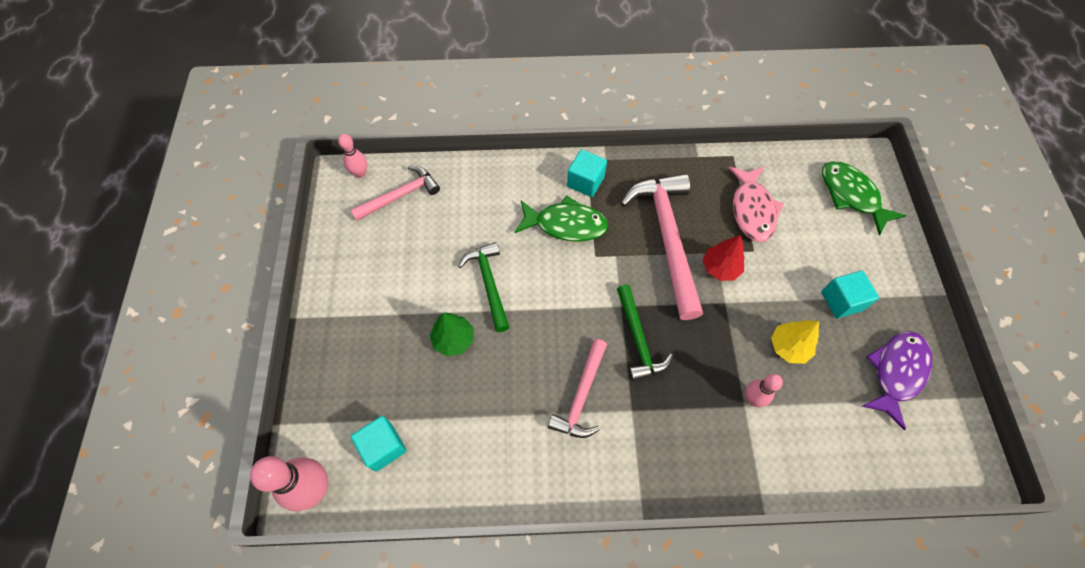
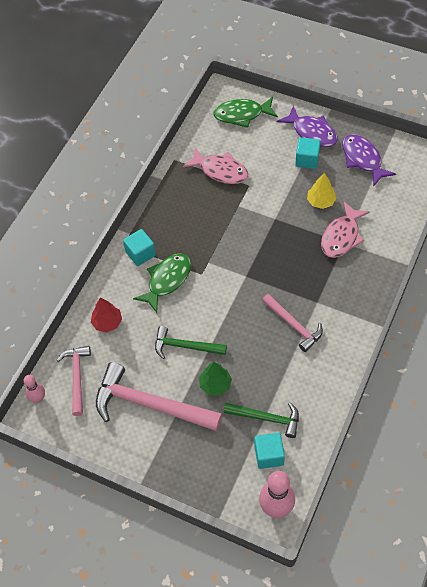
camera: 60 degrees left, 5 degrees down
green hammer [617,284,673,381] -> green hammer moved to [224,402,299,438]
pink hammer [620,173,703,320] -> pink hammer moved to [96,362,222,431]
red tree [703,235,745,281] -> red tree moved to [91,297,122,332]
pink bowling pin [745,374,783,407] -> pink fish [321,202,370,258]
none -> purple fish [277,106,338,147]

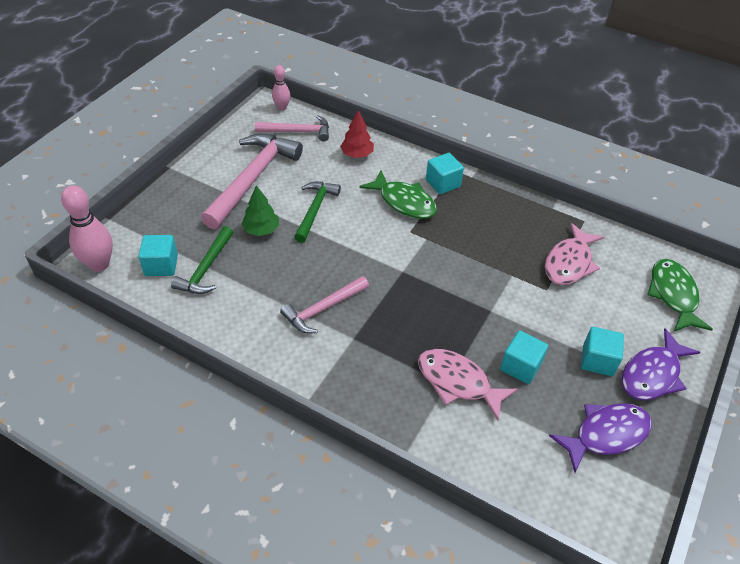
camera: 90 degrees right, 10 degrees down
yellow tree [307,173,337,209] -> turquoise cube [500,331,548,384]

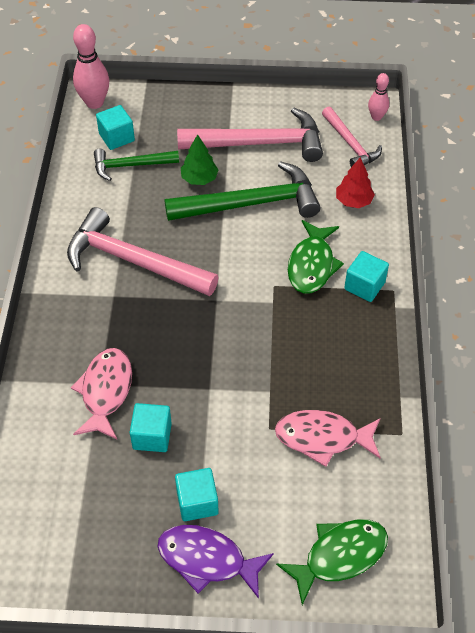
camera: 65 degrees right, 5 degrees up
pink hammer [280,276,369,333] -> pink hammer [67,207,219,296], size x1.72
green hammer [294,182,341,243] -> green hammer [165,161,320,221], size x1.72
purple fish [549,403,652,473] -> none

